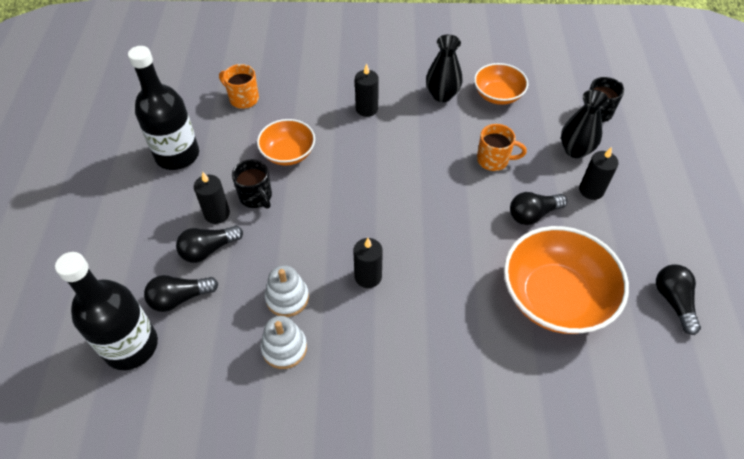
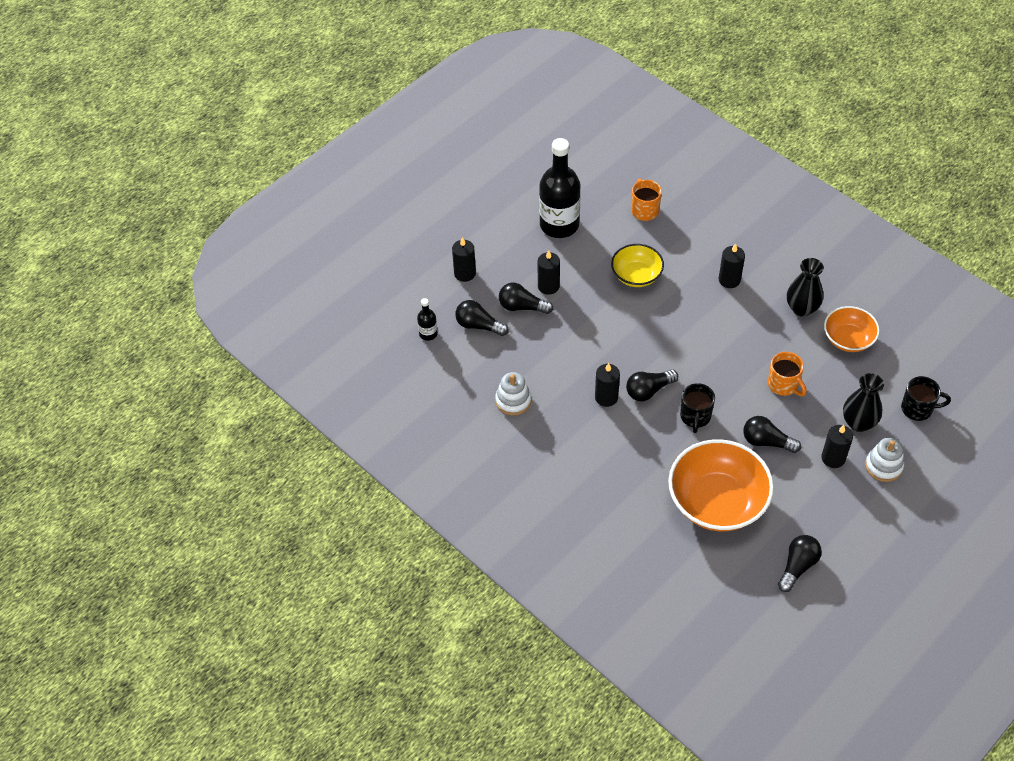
camera: 45 degrees right, 0 degrees up
black bottle [55,252,158,370] -> black bottle [417,298,438,341], size x0.44
black mug [232,159,272,209] -> black mug moved to [680,383,715,433]
orange bowl [257,119,315,166] -> yellow bowl [611,244,664,287]
white stacking toy [265,265,309,317] -> white stacking toy moved to [865,438,904,482]
none -> black candle [452,237,476,282]
none -> black light bulb [626,370,678,401]

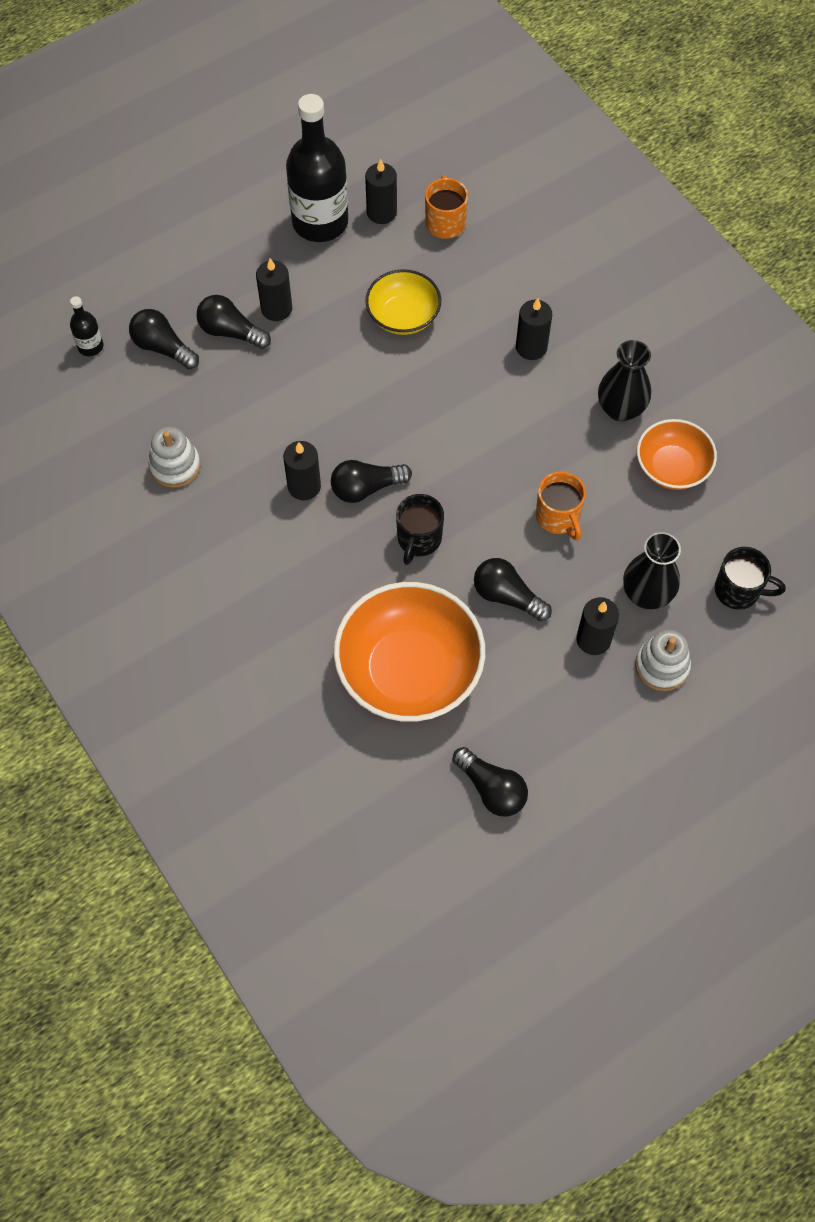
camera: 10 degrees right, 10 degrees up
black candle [452,237,476,282] -> black candle moved to [365,159,397,224]
black light bulb [778,535,822,592] -> black light bulb turned 90 degrees clockwise [453,747,528,817]

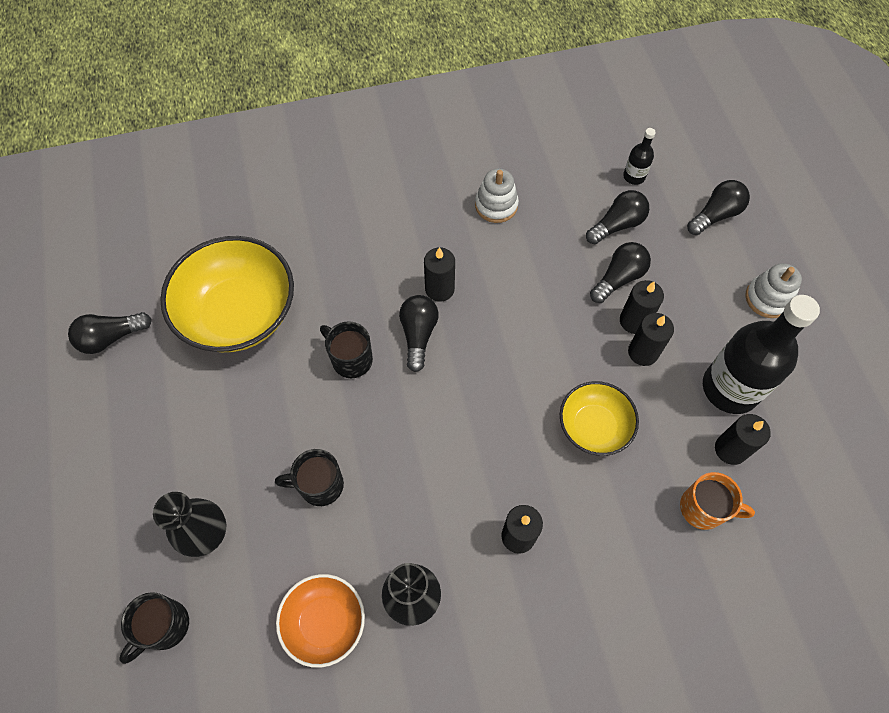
camera: 110 degrees right, 0 degrees up
orange bowl [334,582,485,722] -> yellow bowl [160,236,294,352]
black light bulb [474,558,552,621] -> black light bulb moved to [687,180,750,235]
orange mug [536,471,586,541] -> black mug [275,449,344,506]
black candle [576,597,619,655] -> black candle moved to [628,313,674,366]
white stacking toy [635,630,691,691] -> white stacking toy moved to [746,263,802,318]

